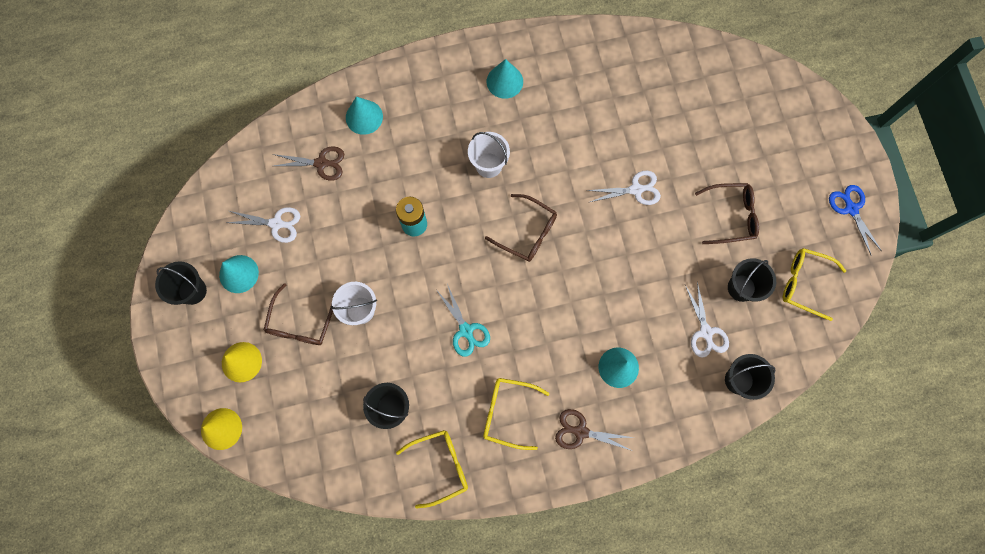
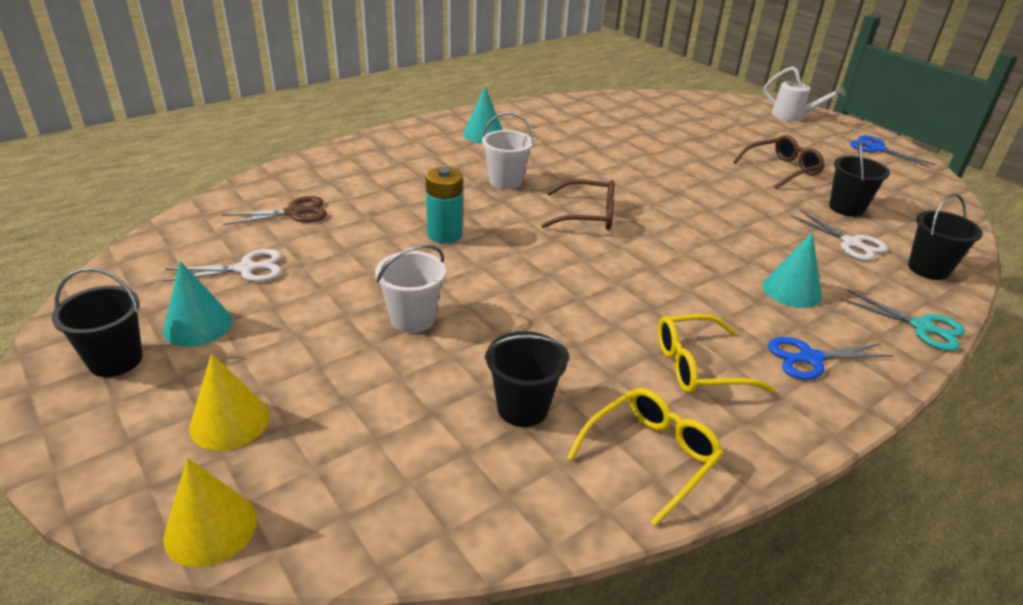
camera: 25 degrees left, 40 degrees down
brown glasses [264,283,333,345] -> none
turquoise cone [346,96,383,135] -> none
turquoise scissors [437,284,490,357] -> turquoise scissors moved to [841,289,965,351]
brown scissors [555,409,634,451] -> blue scissors [768,337,894,380]
white scissors [586,171,661,205] -> none
yellow glasses [783,248,846,321] -> none
none -> white watering can [764,66,845,121]

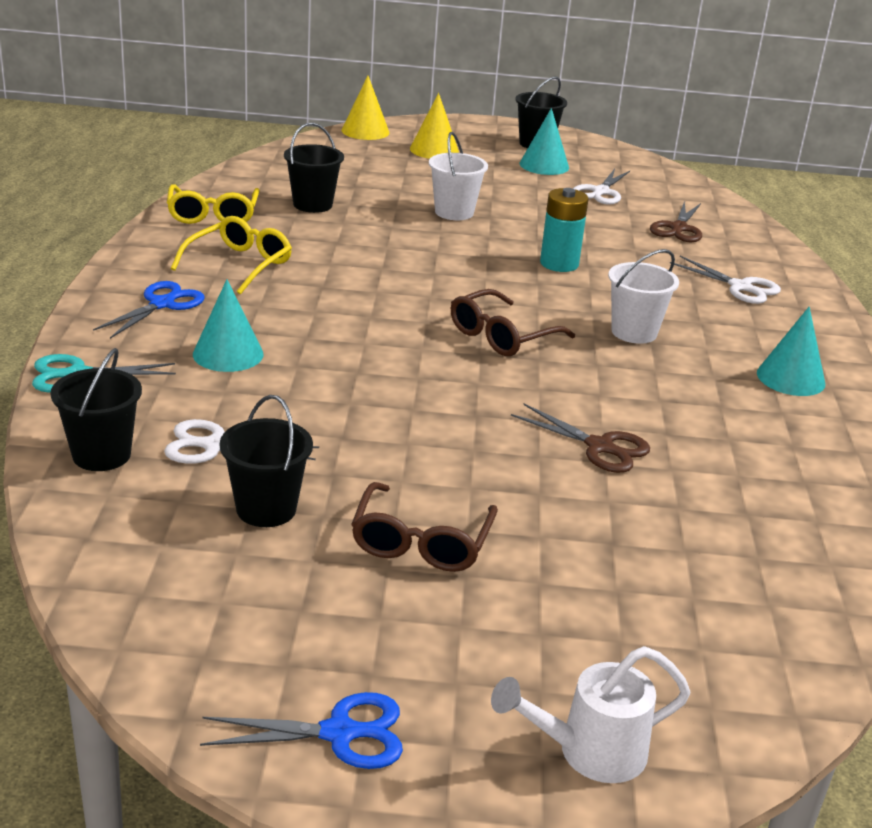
camera: 130 degrees right, 5 degrees down
none -> brown scissors [511,404,650,473]
none -> white scissors [670,256,781,304]

